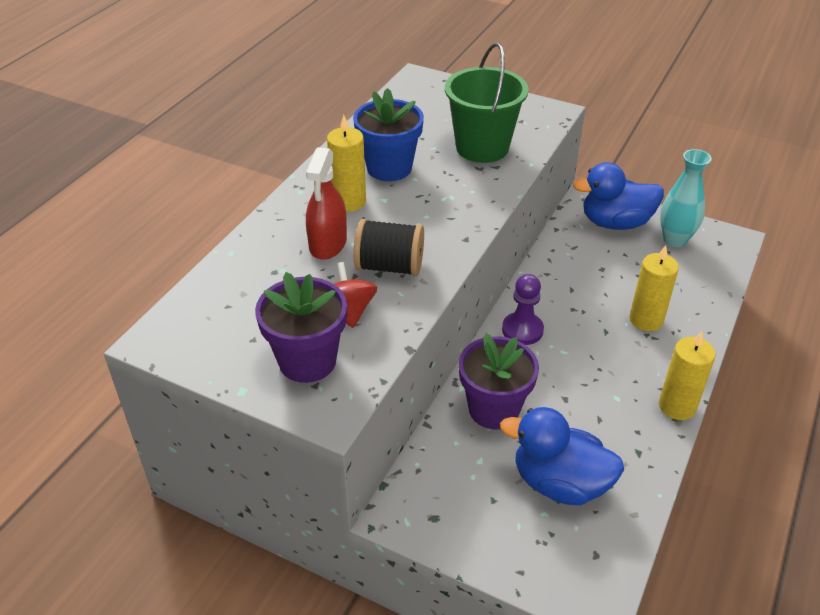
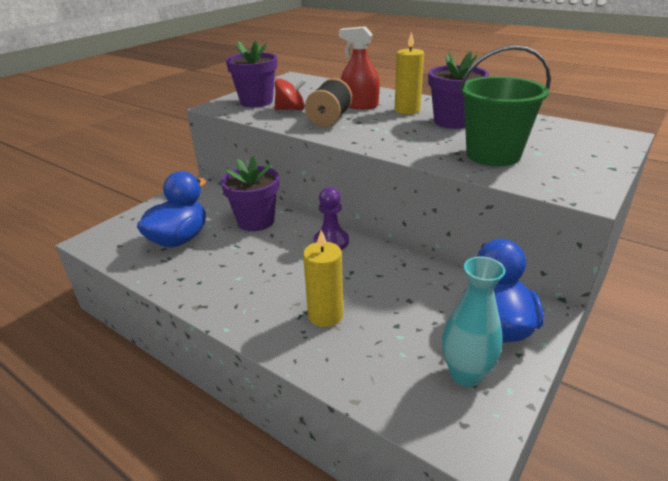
camera: 100 degrees right, 10 degrees down
blue flower pot [353,88,424,181] -> purple flower pot [428,51,489,129]
yellow candle [659,331,716,420] -> none

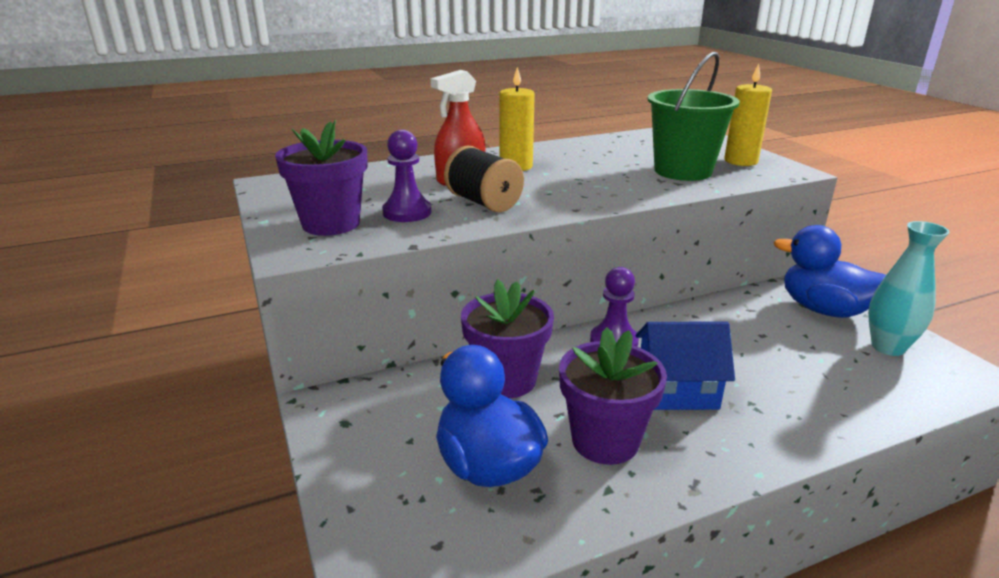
camera: 60 degrees left, 5 degrees down
red spinning top [275,78,306,110] -> purple pawn [382,130,431,222]
yellow candle [303,230,343,327] -> yellow candle moved to [724,63,772,166]
purple flower pot [428,51,489,129] -> purple flower pot moved to [559,327,667,465]
none -> blue house [635,321,735,410]

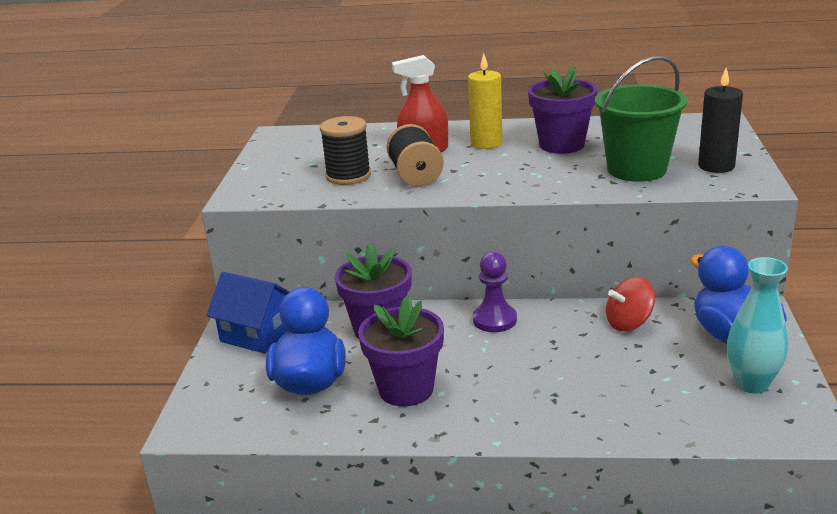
camera: 30 degrees right, 0 degrees up
purple flower pot [275,120,367,236] -> purple flower pot moved to [528,66,597,154]
purple pawn [382,130,431,222] -> black spool [320,116,371,185]
blue house [635,321,735,410] -> blue house moved to [206,272,290,354]
yellow candle [724,63,772,166] -> black candle [698,68,743,173]
none -> red spinning top [606,277,655,331]

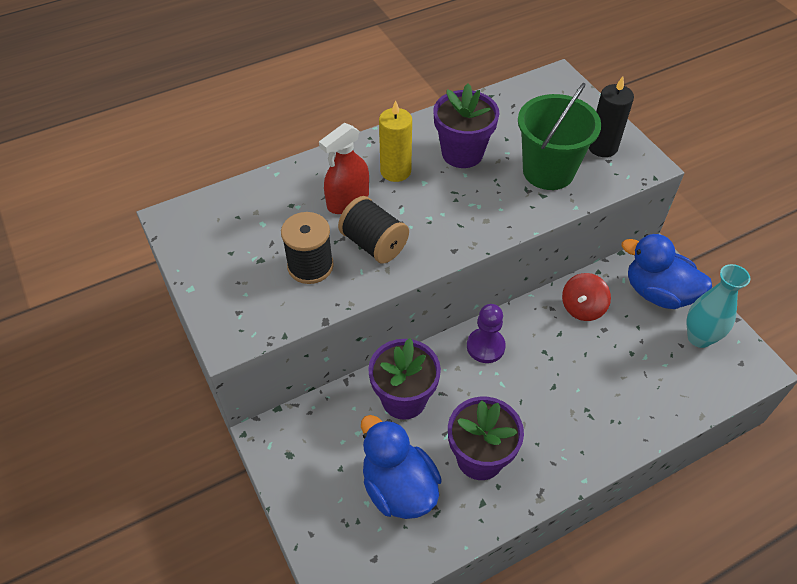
camera: 35 degrees left, 25 degrees up
blue house [206,272,290,354] -> none

